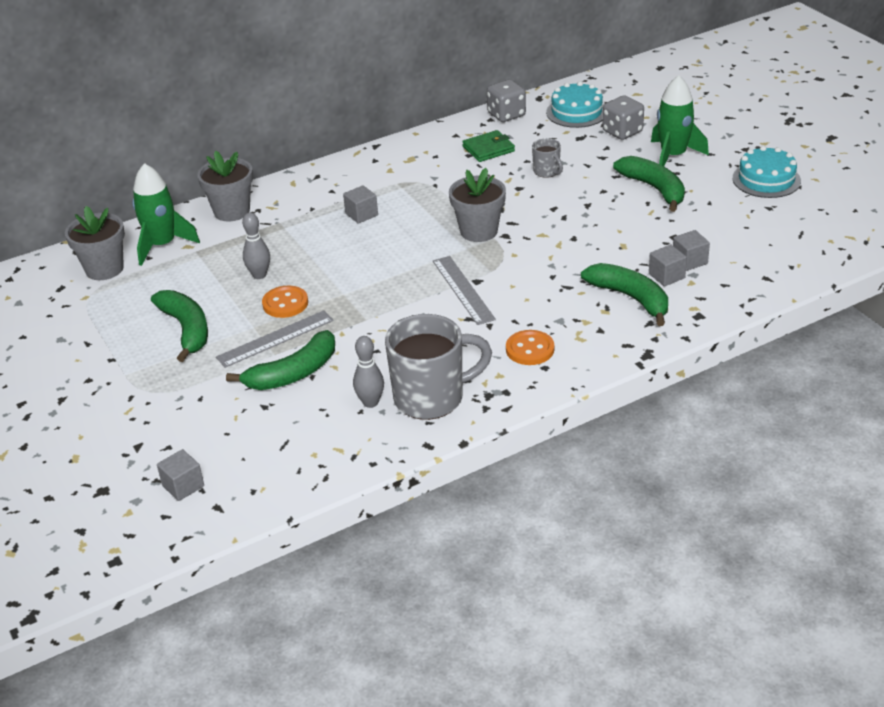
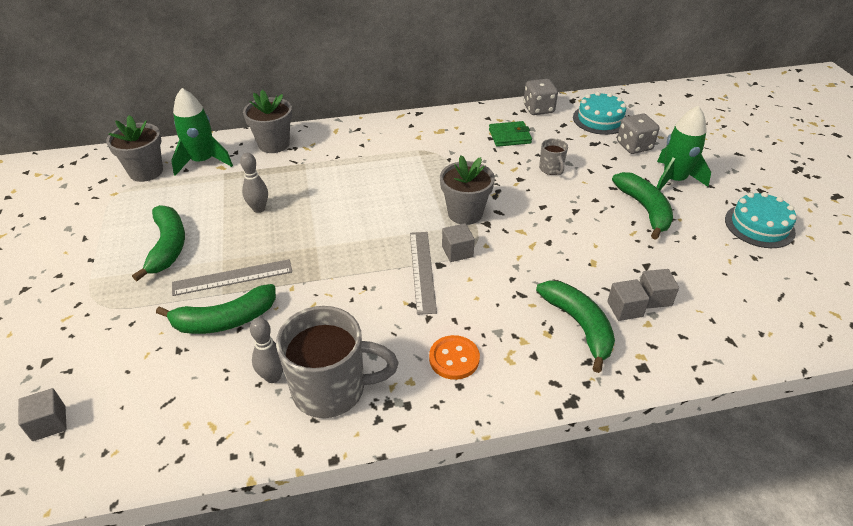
camera: 15 degrees right, 5 degrees up
orange button [262,286,308,318] -> none
grey cube [343,185,378,224] -> grey cube moved to [442,223,475,262]

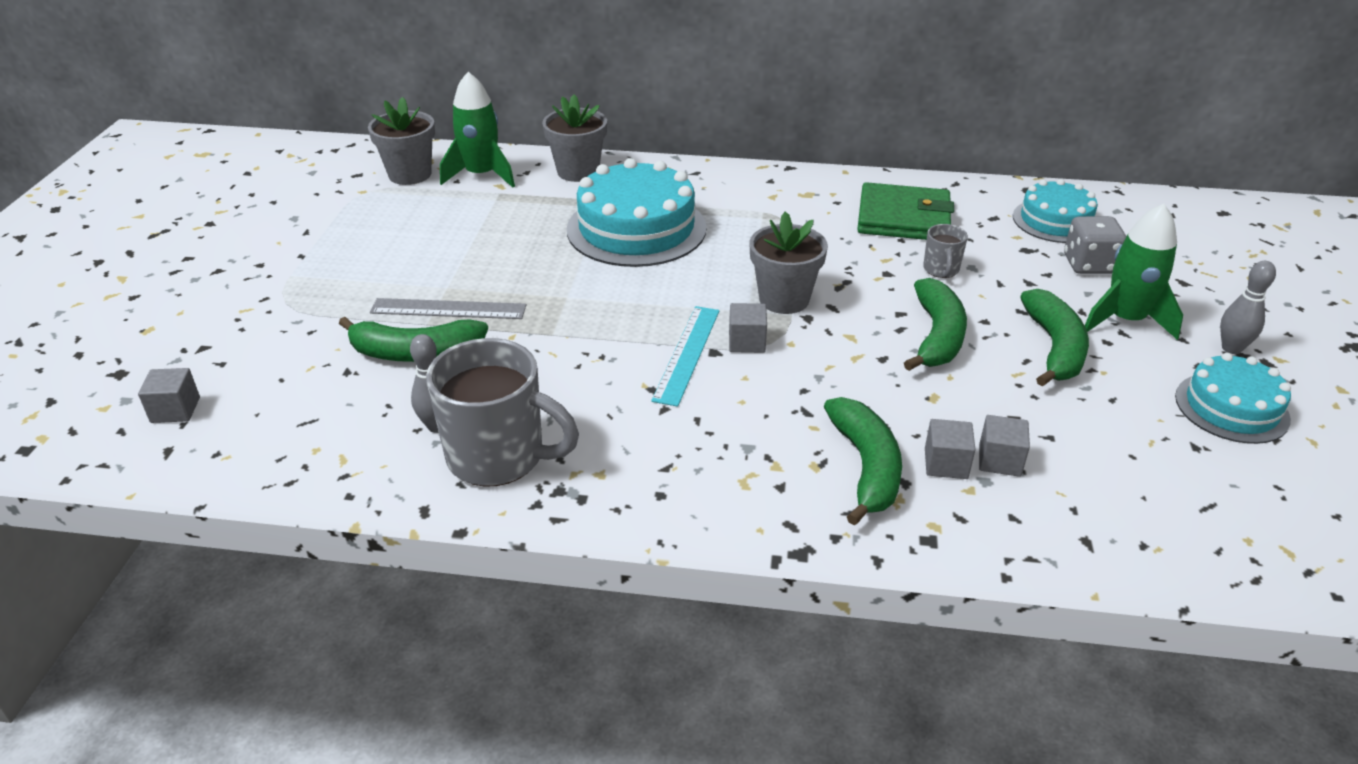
camera: 20 degrees right, 5 degrees down
green banana [132,205,185,281] -> green banana moved to [904,278,967,371]
grey bowling pin [240,153,268,213] -> grey bowling pin moved to [1220,261,1276,354]
grey ruler [410,232,437,315] -> turquoise ruler [651,306,719,407]
orange button [429,335,480,380] -> none
green wallet [489,121,532,147] -> green wallet [857,182,954,240], size x1.64
grey dice [524,79,558,115] -> none
none -> turquoise cake [567,158,707,267]

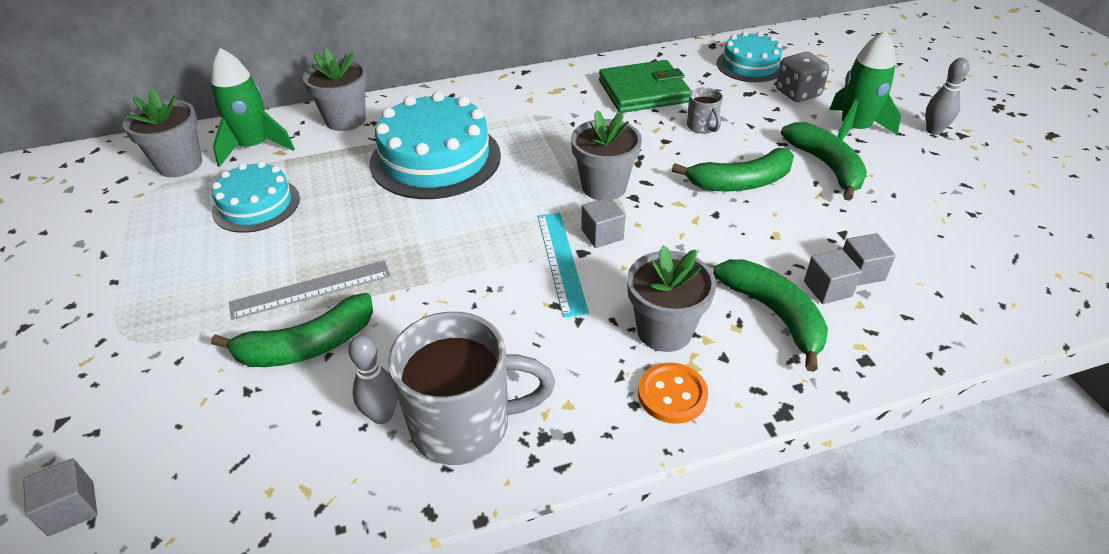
camera: 25 degrees left, 5 degrees up
green banana [904,278,967,371] -> green banana turned 90 degrees clockwise [672,148,794,191]
turquoise cake [1175,353,1291,444] -> turquoise cake moved to [212,161,300,233]
none -> grey flower pot [627,246,716,352]
none -> orange button [638,362,708,424]

